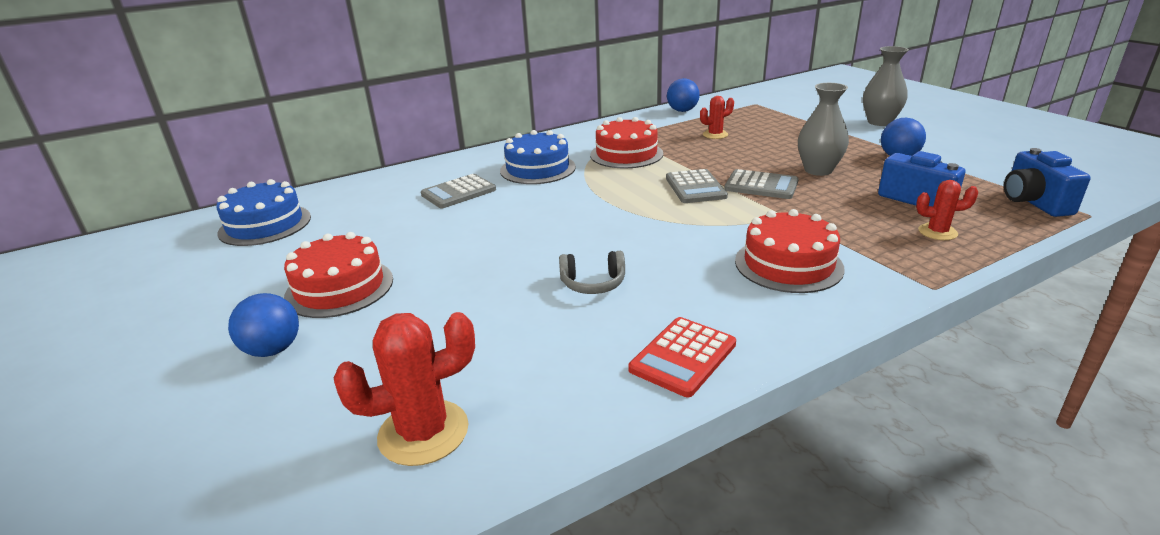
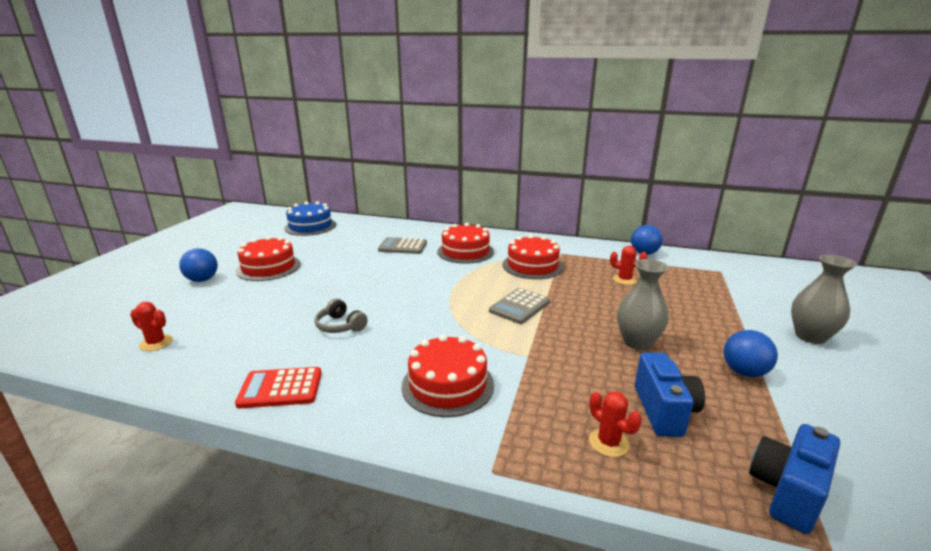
camera: 45 degrees right, 5 degrees down
red cactus [334,312,475,466] -> red cactus [130,302,173,351], size x0.59
blue cake [500,130,576,184] -> red cake [437,223,494,264]
grey calculator [724,169,799,199] -> none

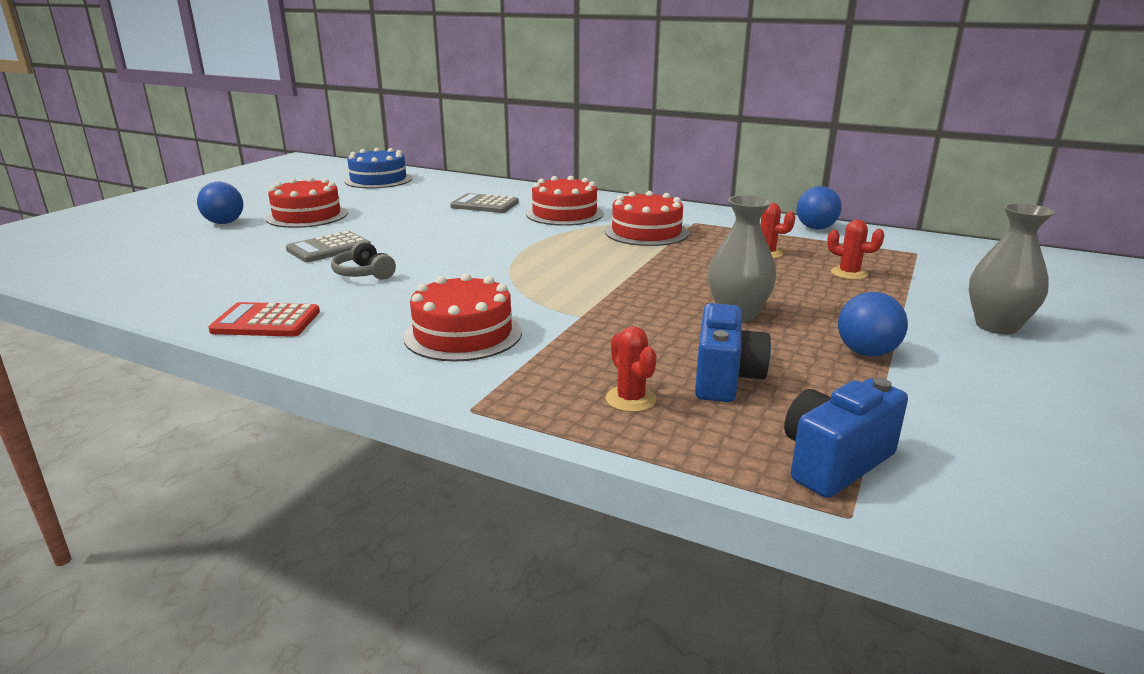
camera: 10 degrees right, 0 degrees up
red cactus [130,302,173,351] -> red cactus moved to [827,220,884,280]
grey calculator [489,288,550,324] -> grey calculator moved to [286,231,371,262]

